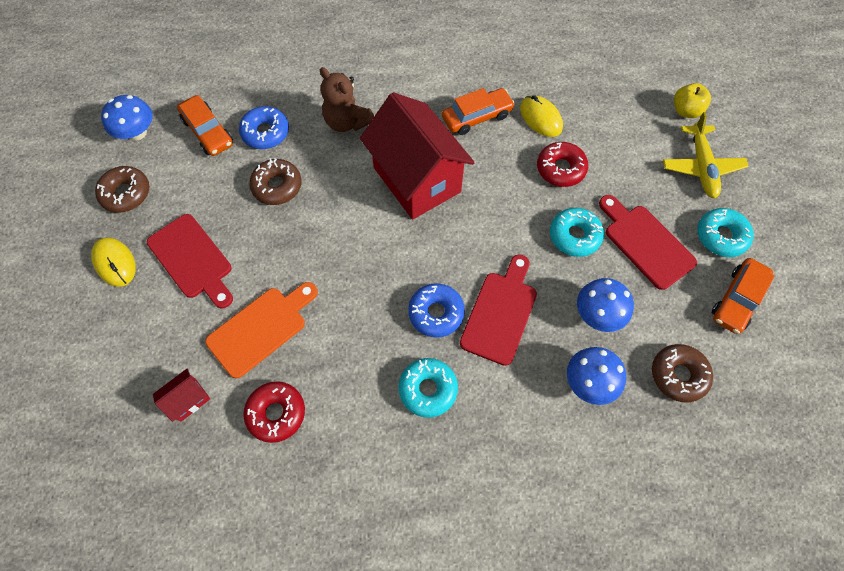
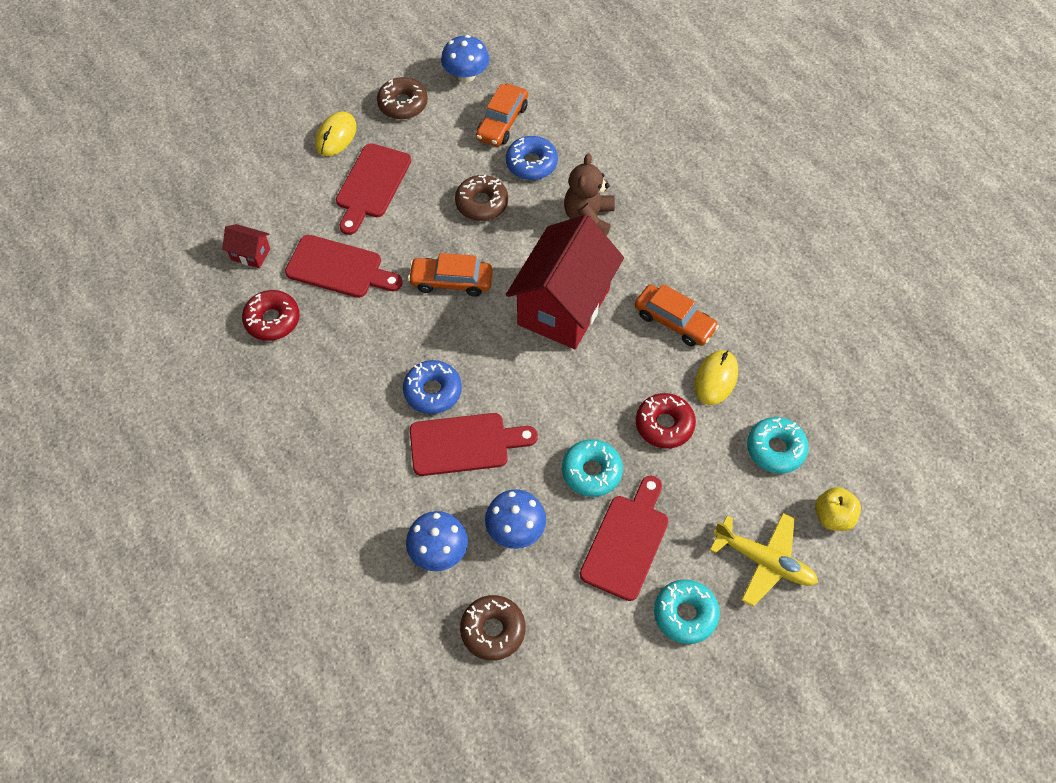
camera: 60 degrees right, 5 degrees down
orange cutting board [205,282,318,378] -> red cutting board [285,235,403,298]
turquoise donut [398,358,458,418] -> turquoise donut moved to [747,417,809,473]
yellow plane [663,112,749,198] -> yellow plane turned 120 degrees counterclockwise [710,513,818,607]
orange car [712,258,774,334] -> orange car moved to [408,253,493,297]

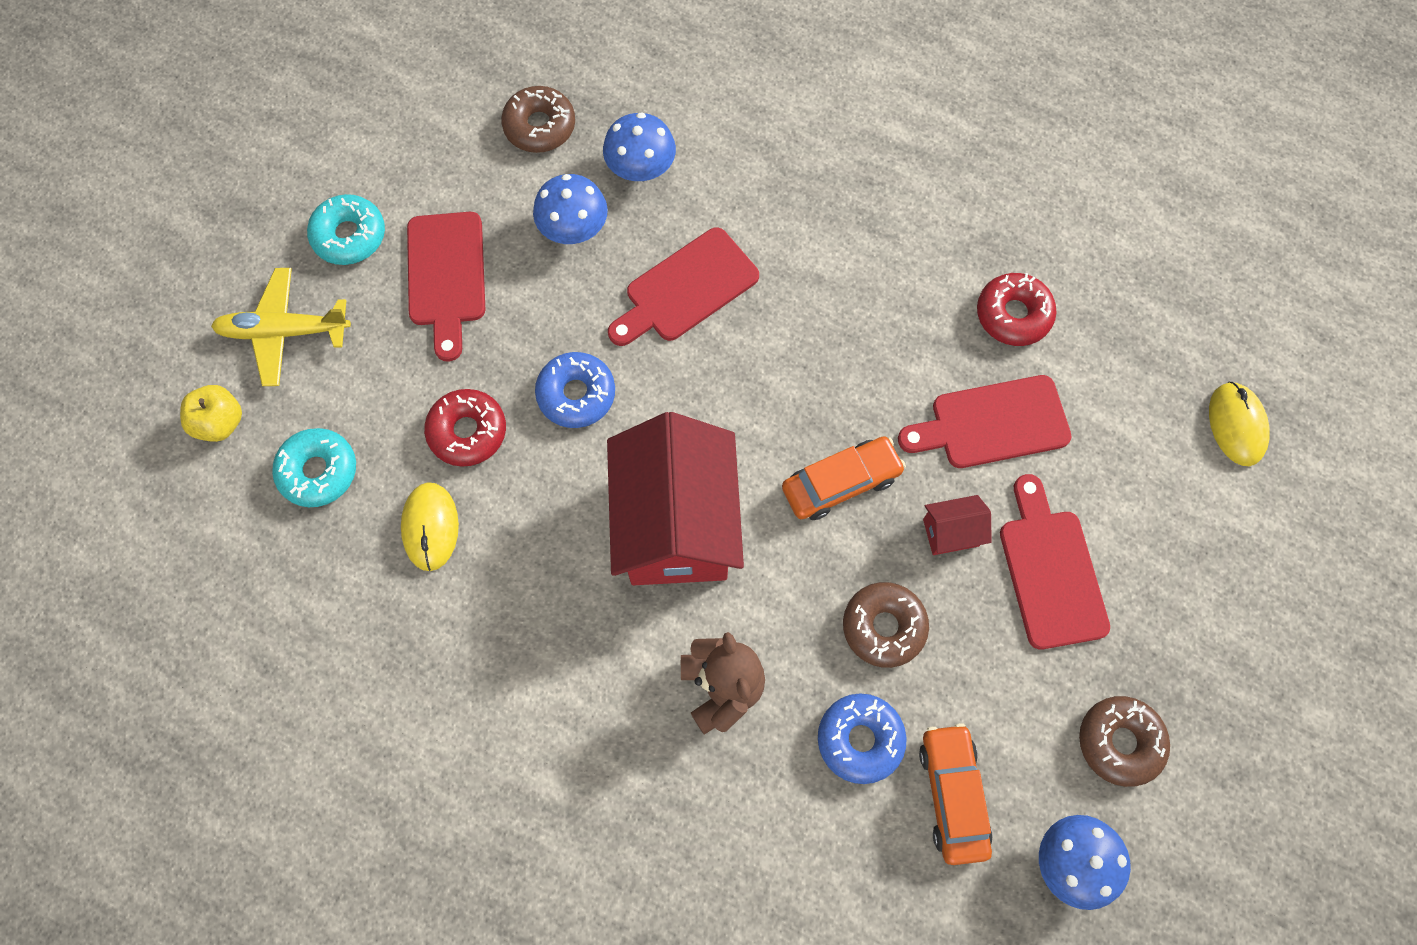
camera: 150 degrees right, 10 degrees up
red house [222,224,270,268] -> red house moved to [923,495,992,555]
yellow mouse [315,111,357,156] -> yellow mouse moved to [1209,382,1270,466]
blue donut [403,360,462,414] -> blue donut moved to [535,352,615,428]
turquoise donut [562,439,623,497] -> none
orange car [635,284,719,346] -> none

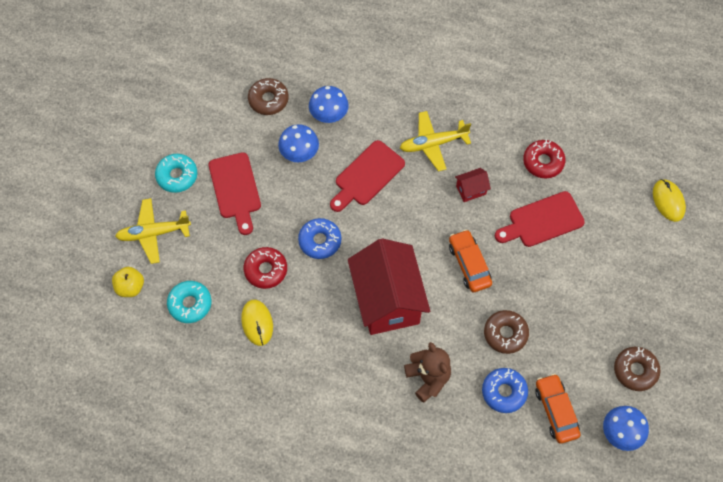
camera: 10 degrees left, 5 degrees down
orange car [782,436,906,520] -> orange car turned 75 degrees counterclockwise [449,229,492,292]
red house [923,495,992,555] -> red house moved to [455,168,491,202]
red cutting board [1000,474,1110,650] -> none
none -> yellow plane [400,111,471,171]

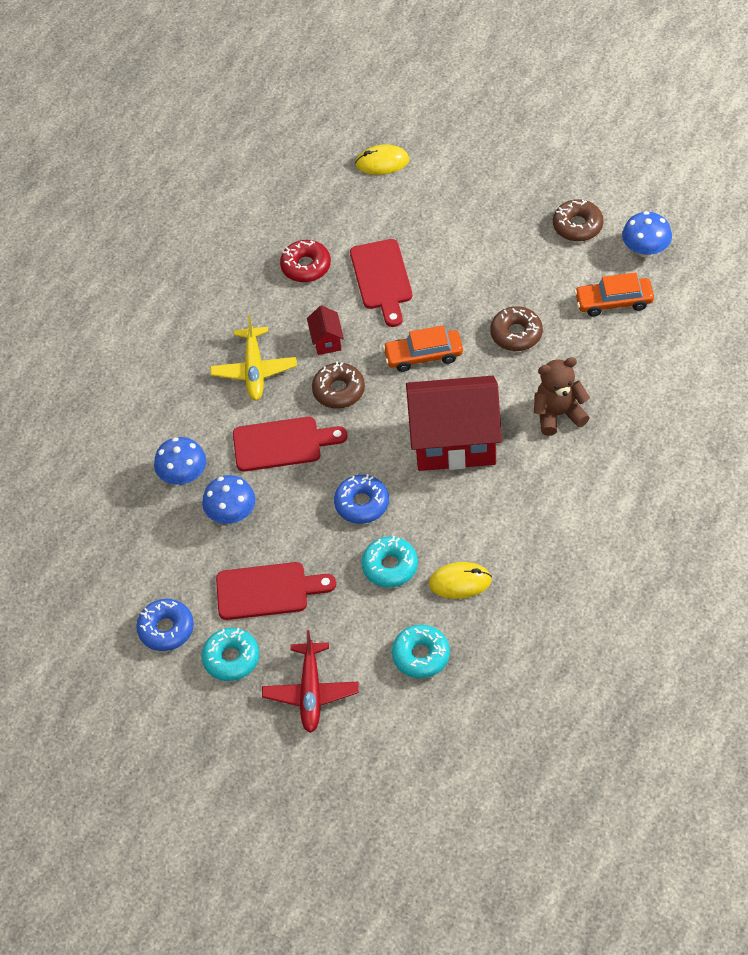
camera: 75 degrees left, 10 degrees down
yellow apple [112,267,144,297] -> none
yellow plane [115,198,191,264] -> red plane [262,630,359,733]
red donut [244,247,287,289] -> turquoise donut [361,536,418,587]
brown donut [248,78,289,115] -> brown donut moved to [312,361,365,409]
red cutting board [330,140,405,212] -> red cutting board turned 60 degrees counterclockwise [233,417,348,471]
blue donut [482,368,528,413] -> blue donut moved to [136,599,194,651]

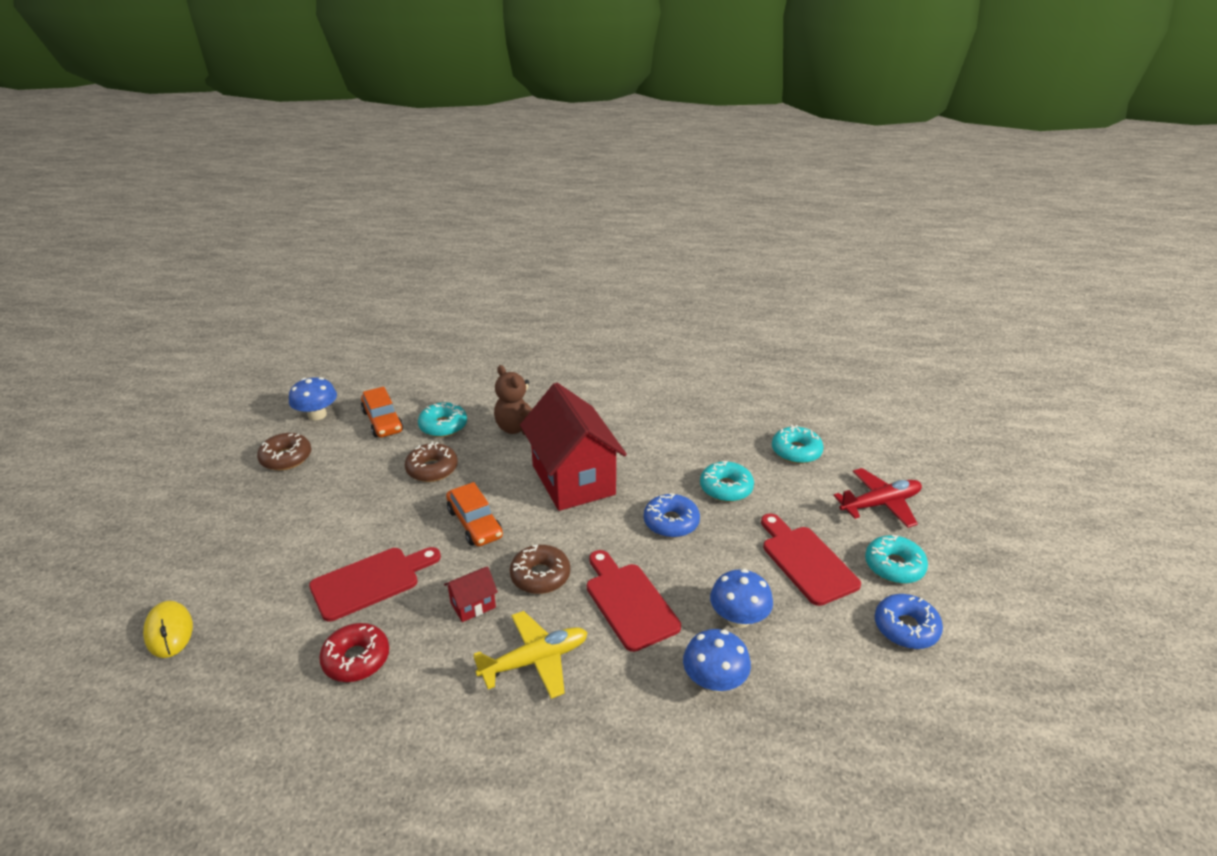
camera: 115 degrees left, 20 degrees down
yellow mouse [429,562,492,599] -> none
none -> turquoise donut [418,402,467,437]

